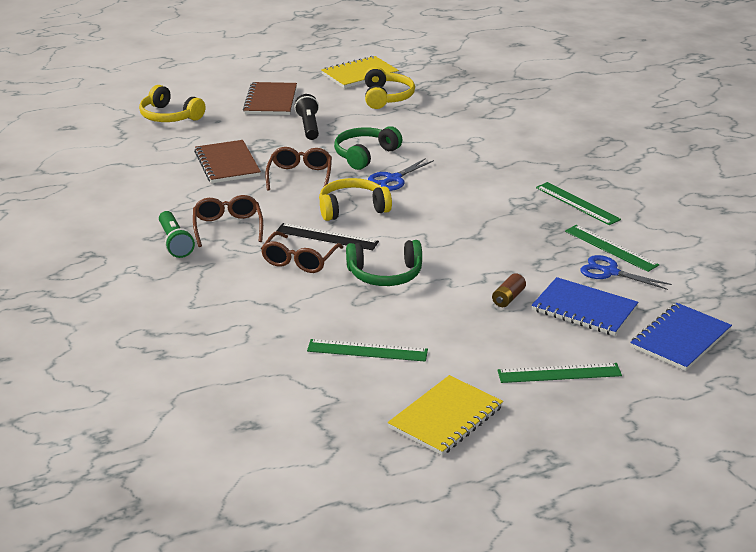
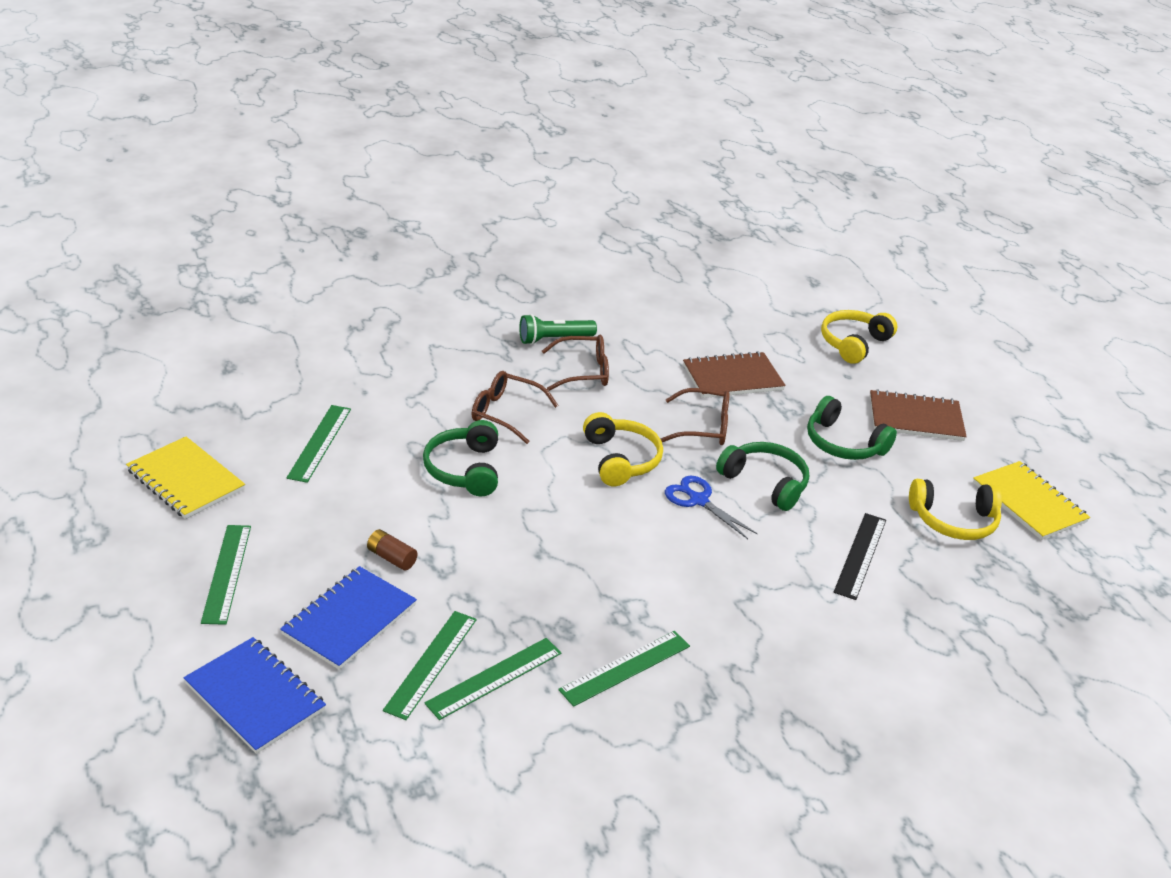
camera: 90 degrees right, 5 degrees up
black ruler [276,223,379,250] -> black ruler moved to [834,513,886,600]
black flashlight [294,94,319,140] -> green headphones [807,396,897,460]
blue scissors [580,255,672,290] -> green ruler [383,611,477,720]

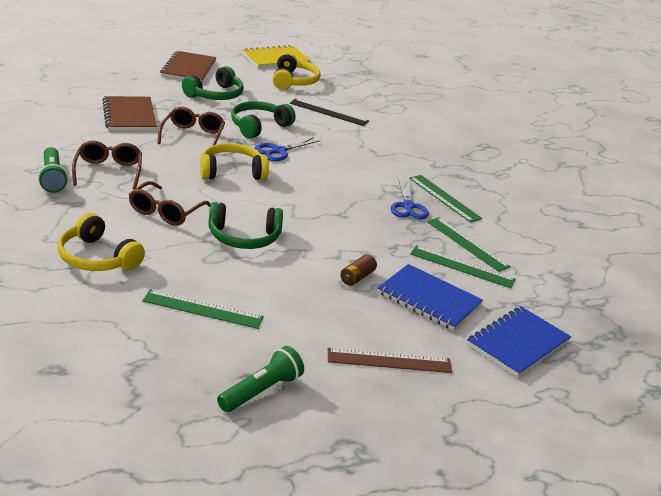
camera: 90 degrees left, 5 degrees down
yellow notebook [126,437,245,519] -> green flashlight [217,346,304,412]
green ruler [201,525,251,625] -> brown ruler [328,348,452,373]
yellow headphones [821,310,897,364] -> yellow headphones moved to [58,213,145,271]
none -> blue scissors [391,179,429,219]

